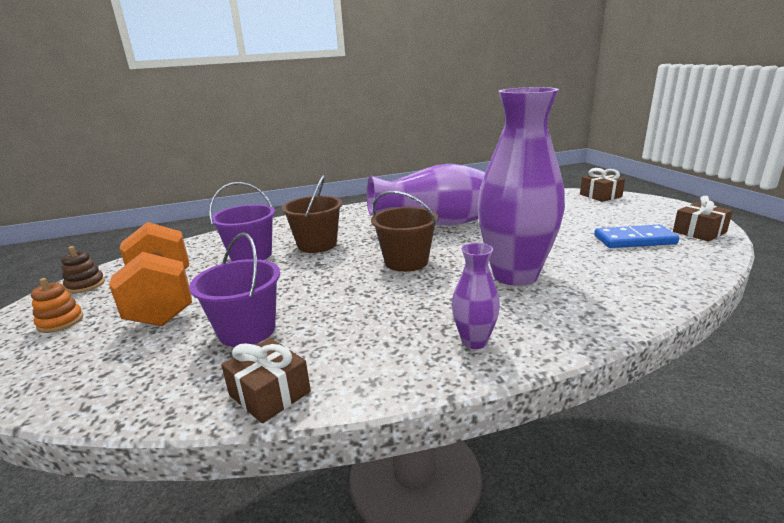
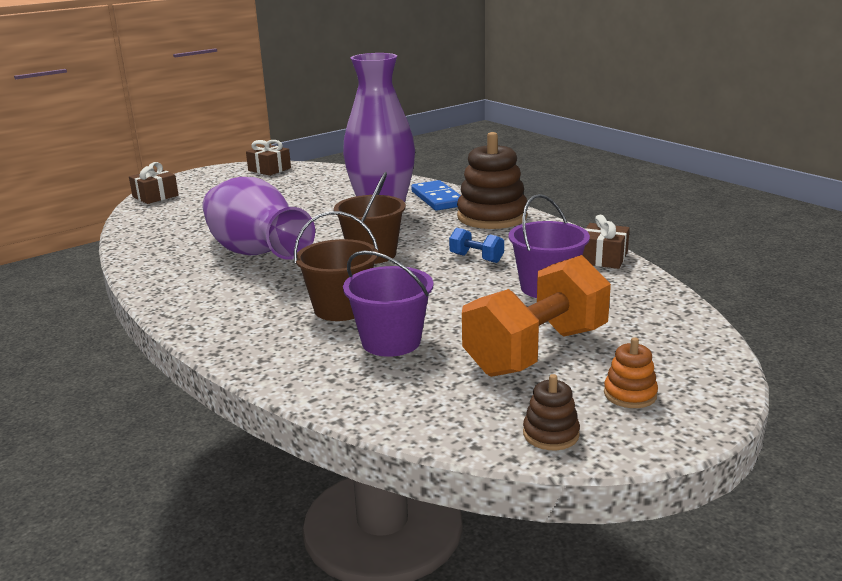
camera: 110 degrees left, 0 degrees up
purple vase [452,243,500,349] -> brown stacking toy [457,132,528,229]
blue domino [594,225,679,248] -> blue domino moved to [411,180,461,211]
none -> blue dumbbell [449,228,504,263]

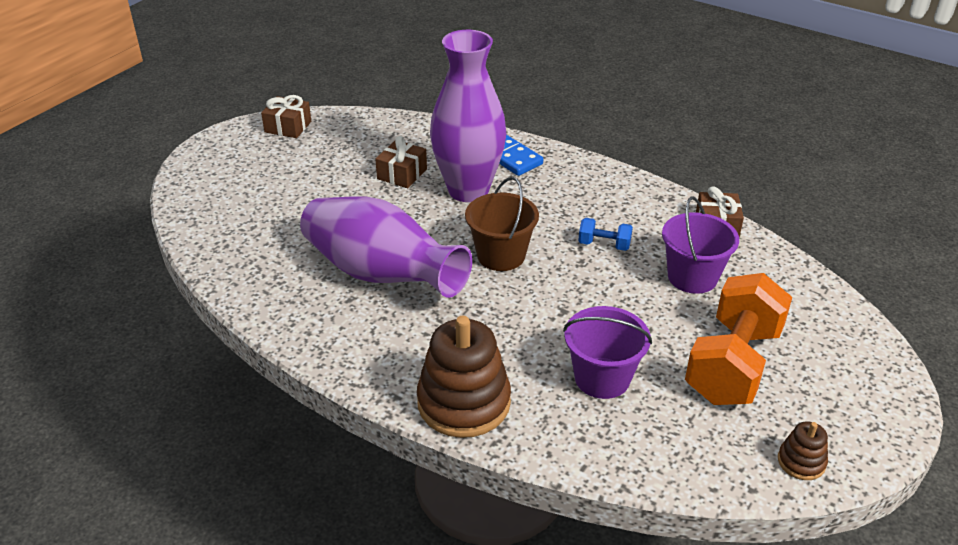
camera: 20 degrees left, 15 degrees up
brown gift [129,162,179,204] -> brown gift moved to [375,136,427,188]
brown bucket [294,211,379,321] -> none
brown stacking toy [457,132,528,229] -> brown stacking toy moved to [417,316,511,438]
orange stacking toy [604,337,658,408] -> none

